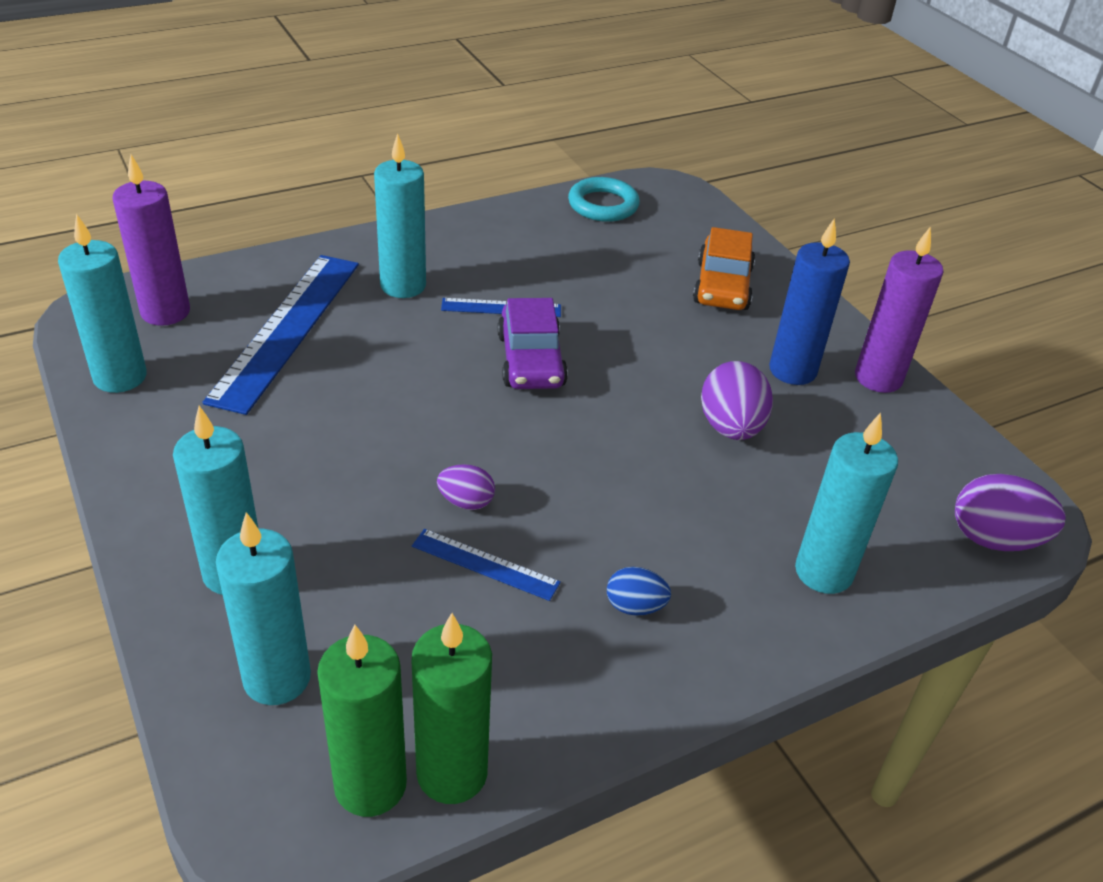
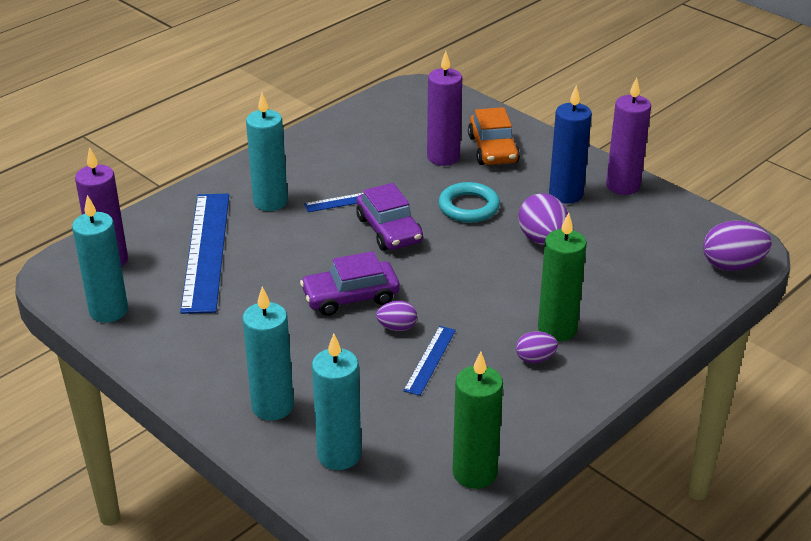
camera: 15 degrees left, 5 degrees down
green candle [317,624,407,817] -> green candle moved to [538,212,587,341]
blue ruler [412,529,561,601] -> blue ruler turned 75 degrees counterclockwise [403,326,456,396]
turquoise ring [568,177,640,222] -> turquoise ring moved to [438,182,500,223]
blue egg [607,567,671,616] -> purple egg [516,331,558,363]
turquoise candle [795,413,898,594] -> none
none -> purple car [300,251,400,316]
none -> purple candle [427,51,462,166]

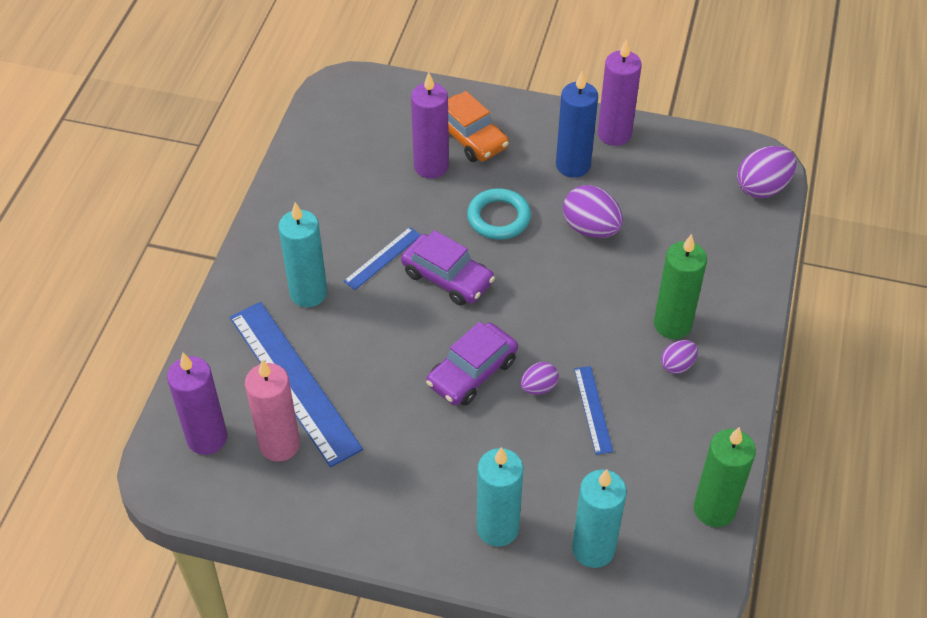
camera: 30 degrees left, 15 degrees up
turquoise candle [72,195,128,323] -> none
none -> pink candle [245,359,300,462]

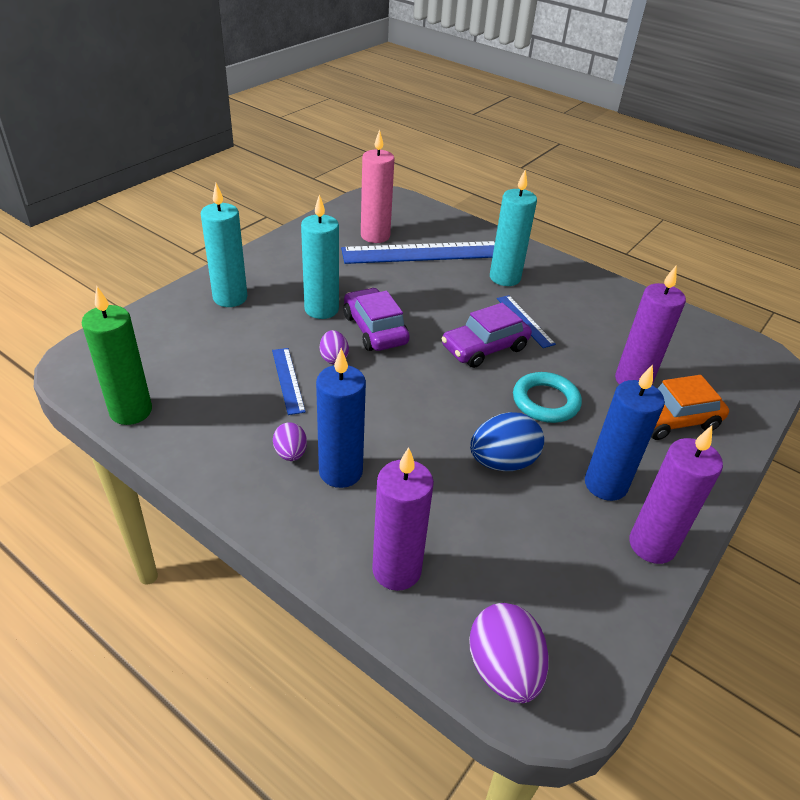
camera: 110 degrees right, 10 degrees down
purple candle [167,353,227,455] -> purple candle moved to [372,447,434,591]
purple egg [563,185,623,238] -> blue egg [470,412,544,471]
turquoise candle [572,469,627,568] -> turquoise candle moved to [301,194,339,319]
blue ruler [574,366,613,455] -> blue ruler turned 60 degrees clockwise [272,348,306,415]
green candle [654,234,707,339] -> blue candle [316,348,366,488]

